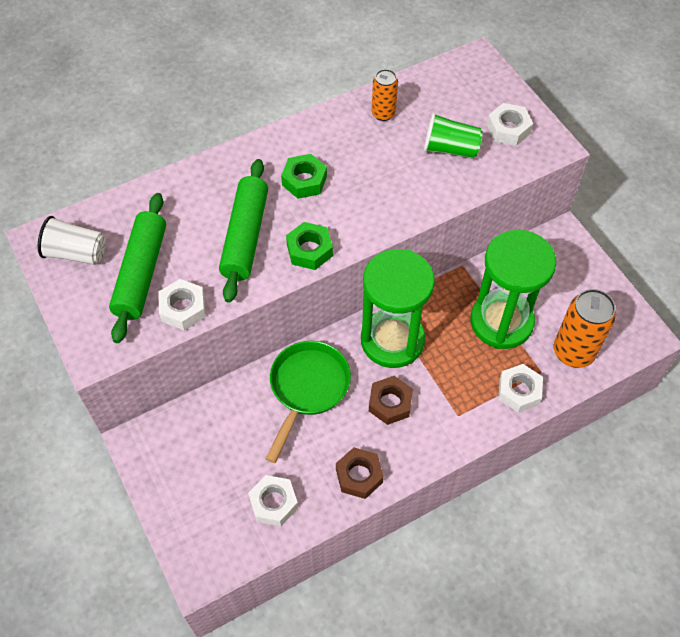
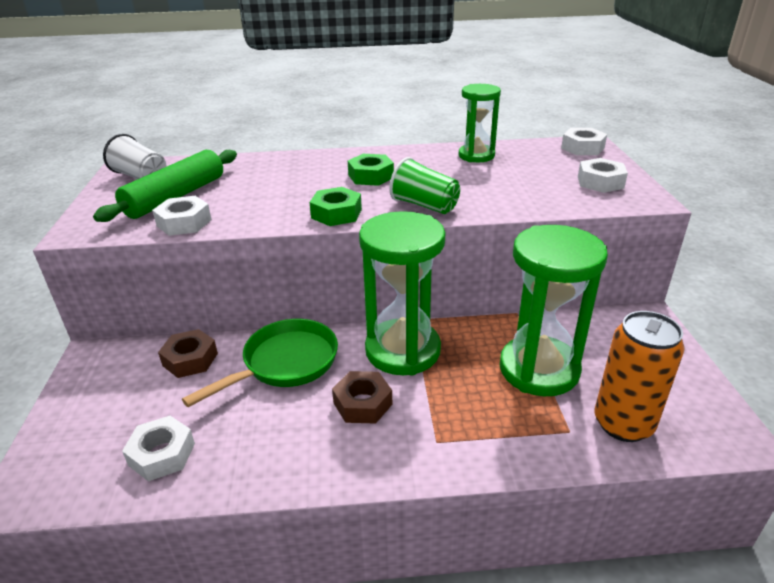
camera: 25 degrees right, 25 degrees down
green rolling pin [219,159,268,303] -> none
brown nut [336,447,384,499] -> brown nut moved to [158,329,218,378]
orange can [372,69,398,121] -> green hourglass [459,84,501,162]
green cup [424,113,483,159] -> green cup moved to [389,157,460,214]
white nut [498,364,543,412] -> white nut moved to [561,128,607,155]

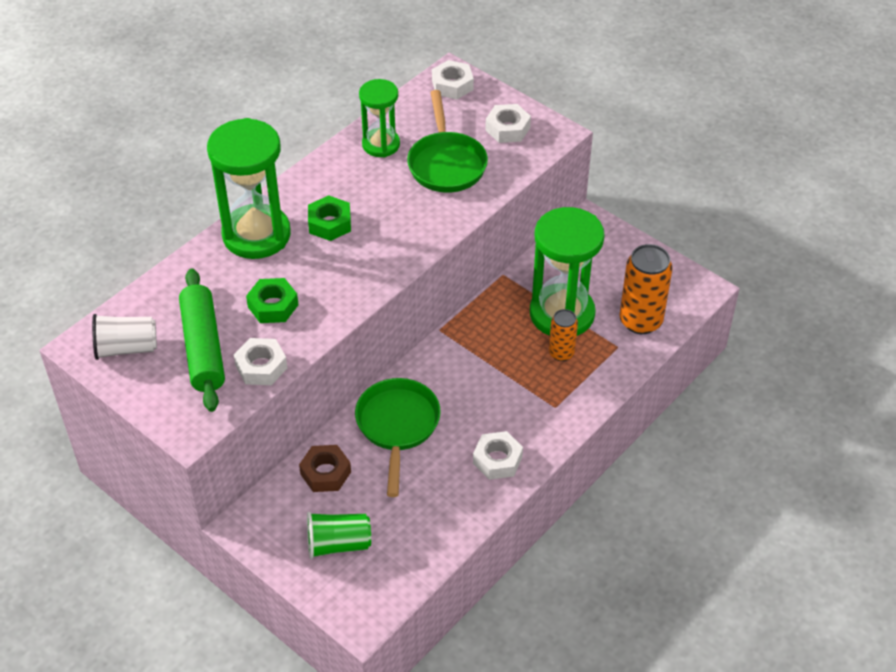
camera: 45 degrees left, 15 degrees up
white nut [122,416,195,481] -> white nut moved to [473,431,523,480]
green nut [310,187,362,226] -> green nut moved to [246,278,298,323]
brown nut [332,371,392,424] -> none
green hourglass [359,211,446,375] -> green hourglass moved to [207,118,291,259]
green cup [389,157,460,214] -> green cup moved to [307,512,371,559]
none -> green pan [407,90,488,193]
none -> orange can [549,309,578,361]

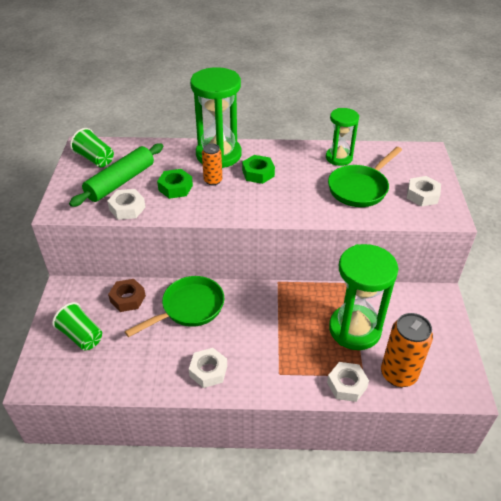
camera: 50 degrees right, 5 degrees down
white cup [92,314,157,360] -> green cup [70,128,114,167]
white nut [432,60,474,99] -> white nut moved to [327,362,369,402]
orange can [549,309,578,361] -> orange can moved to [202,144,222,186]

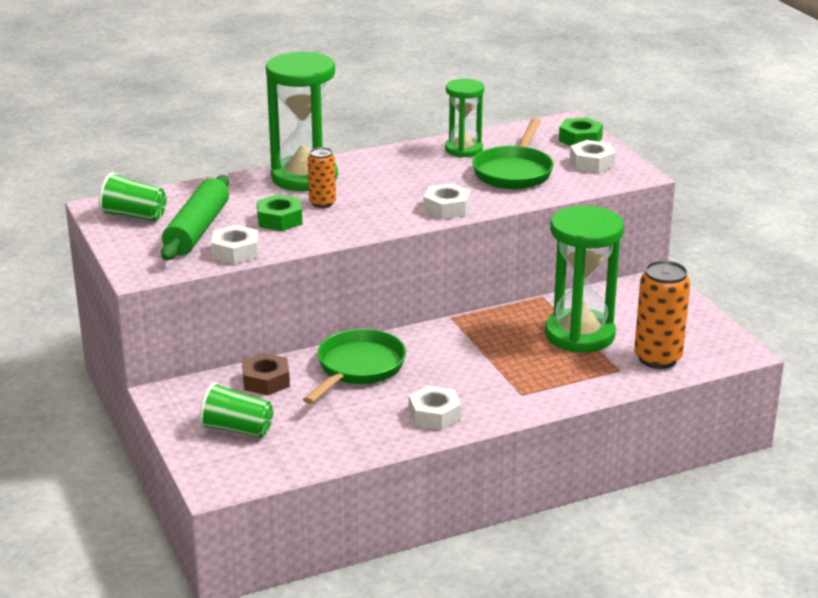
camera: 25 degrees left, 15 degrees down
green nut [242,155,275,184] -> green nut moved to [559,117,603,146]
white nut [327,362,369,402] -> white nut moved to [423,183,471,219]

